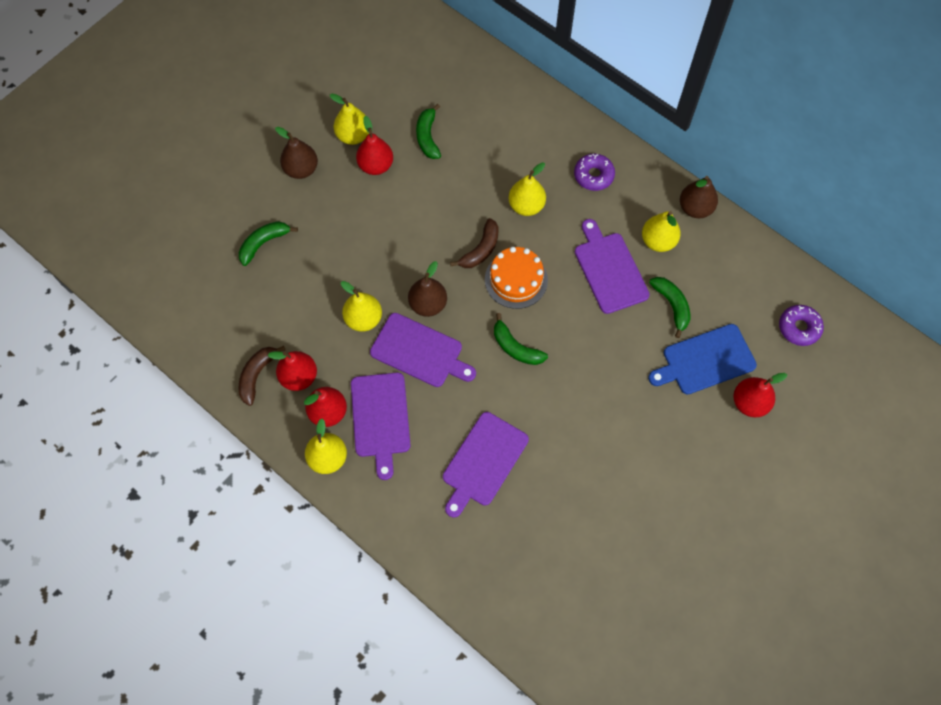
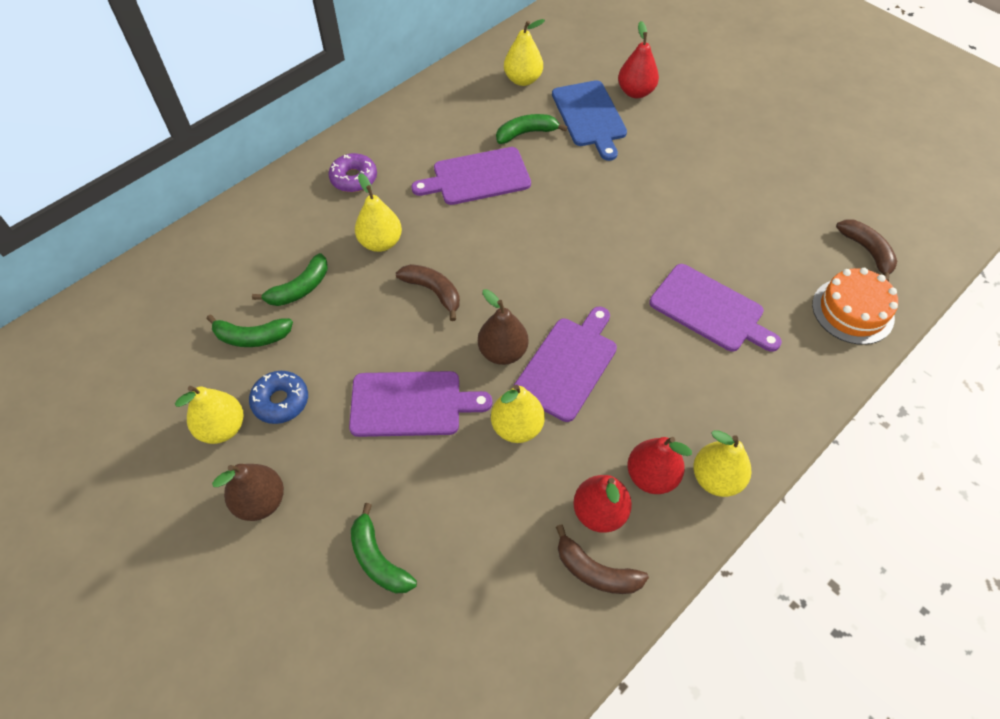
camera: 85 degrees left, 10 degrees down
purple cutting board [351,373,410,480] -> purple cutting board moved to [349,371,492,437]
red pear [356,116,393,175] -> blue donut [249,371,308,424]
orange cake [485,247,548,309] -> orange cake moved to [812,268,898,345]
green banana [494,313,548,365] -> green banana moved to [252,253,328,306]
yellow pear [642,211,681,252] -> yellow pear moved to [504,19,545,86]
brown pear [680,176,718,218] -> none
purple donut [779,305,824,346] -> none
none -> brown banana [836,219,897,281]

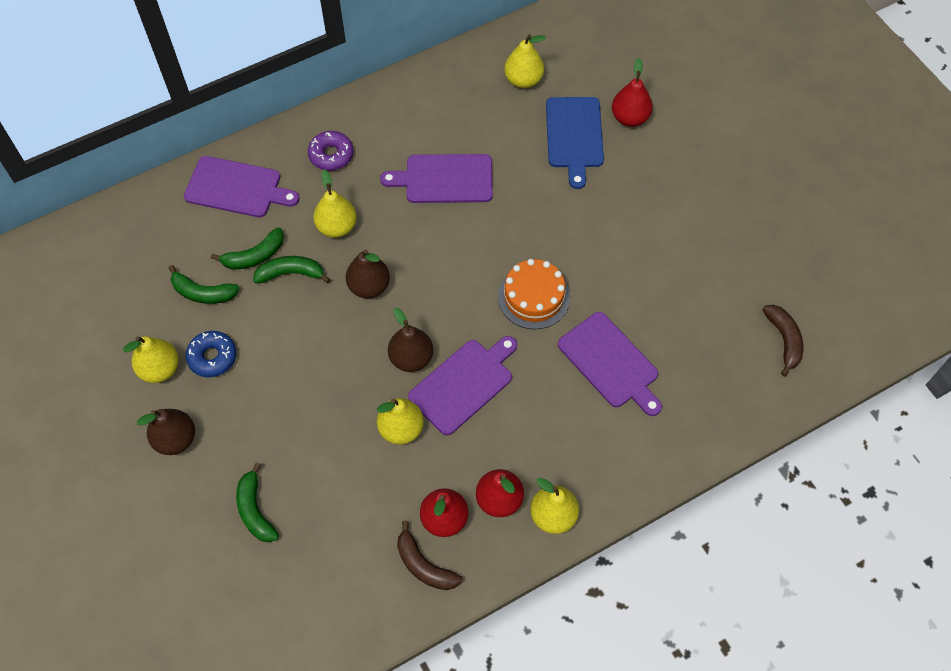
camera: 15 degrees right, 5 degrees up
purple cutting board [349,371,492,437] -> purple cutting board moved to [184,156,300,217]
brown banana [396,264,460,321] -> brown pear [346,249,390,298]
green banana [496,114,567,144] -> green banana moved to [253,256,330,284]
orange cake [812,268,898,345] -> orange cake moved to [498,259,570,329]

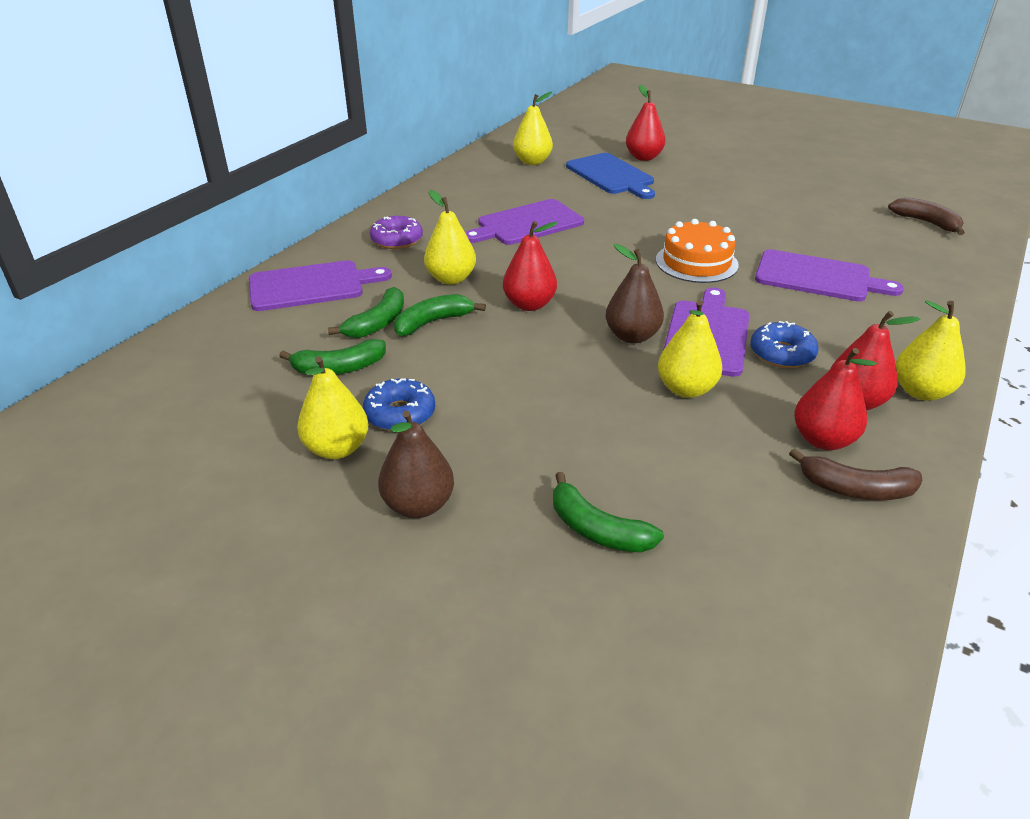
camera: 30 degrees left, 25 degrees down
brown pear [346,249,390,298] -> red pear [503,221,558,311]
none -> blue donut [750,321,818,368]

